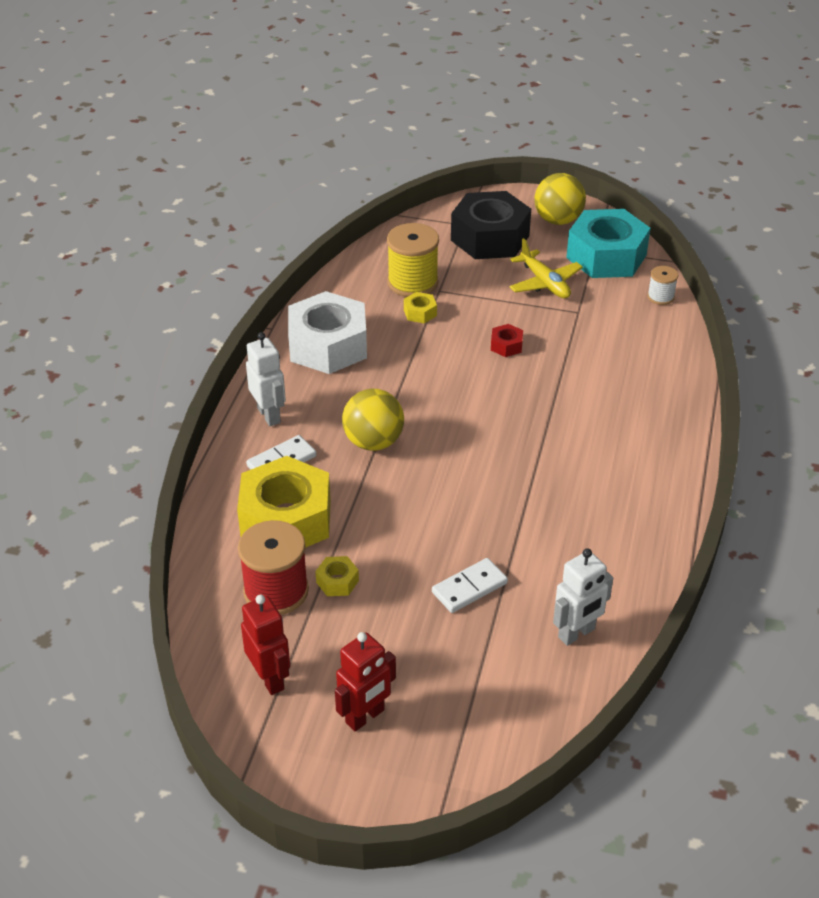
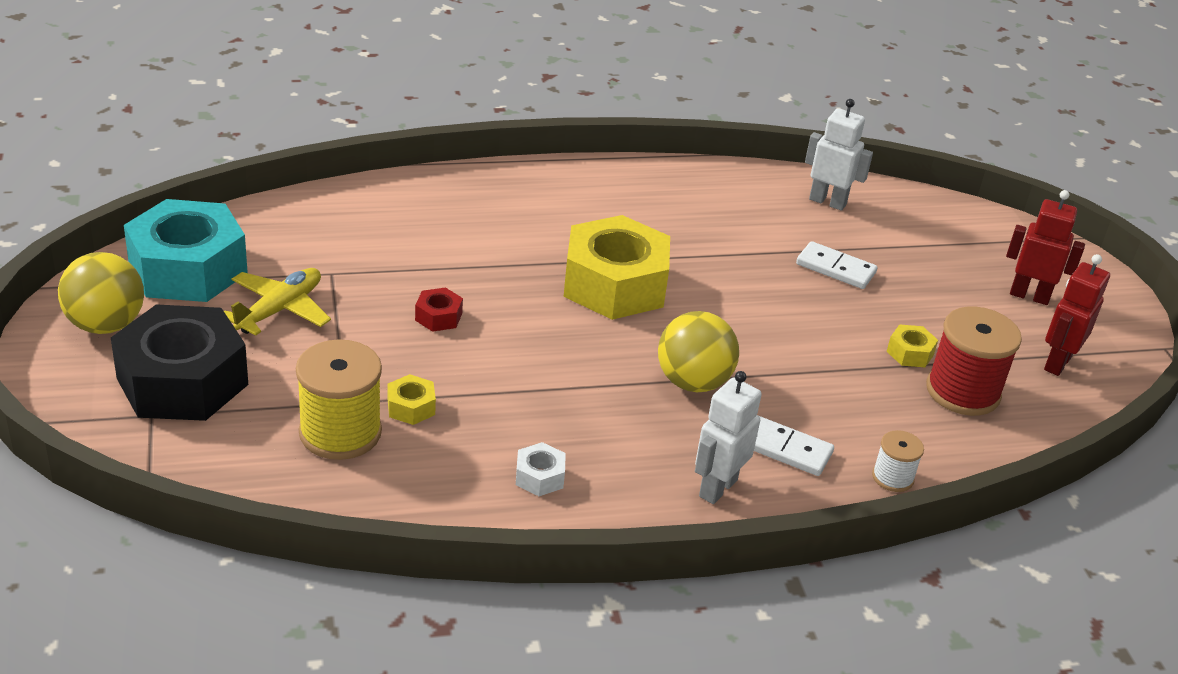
camera: 120 degrees left, 5 degrees down
yellow nut [237,456,331,548] -> yellow nut moved to [564,215,670,320]
white nut [288,291,367,374] -> white nut [516,442,566,496], size x0.41
white spool [647,266,678,305] -> white spool moved to [872,430,924,492]

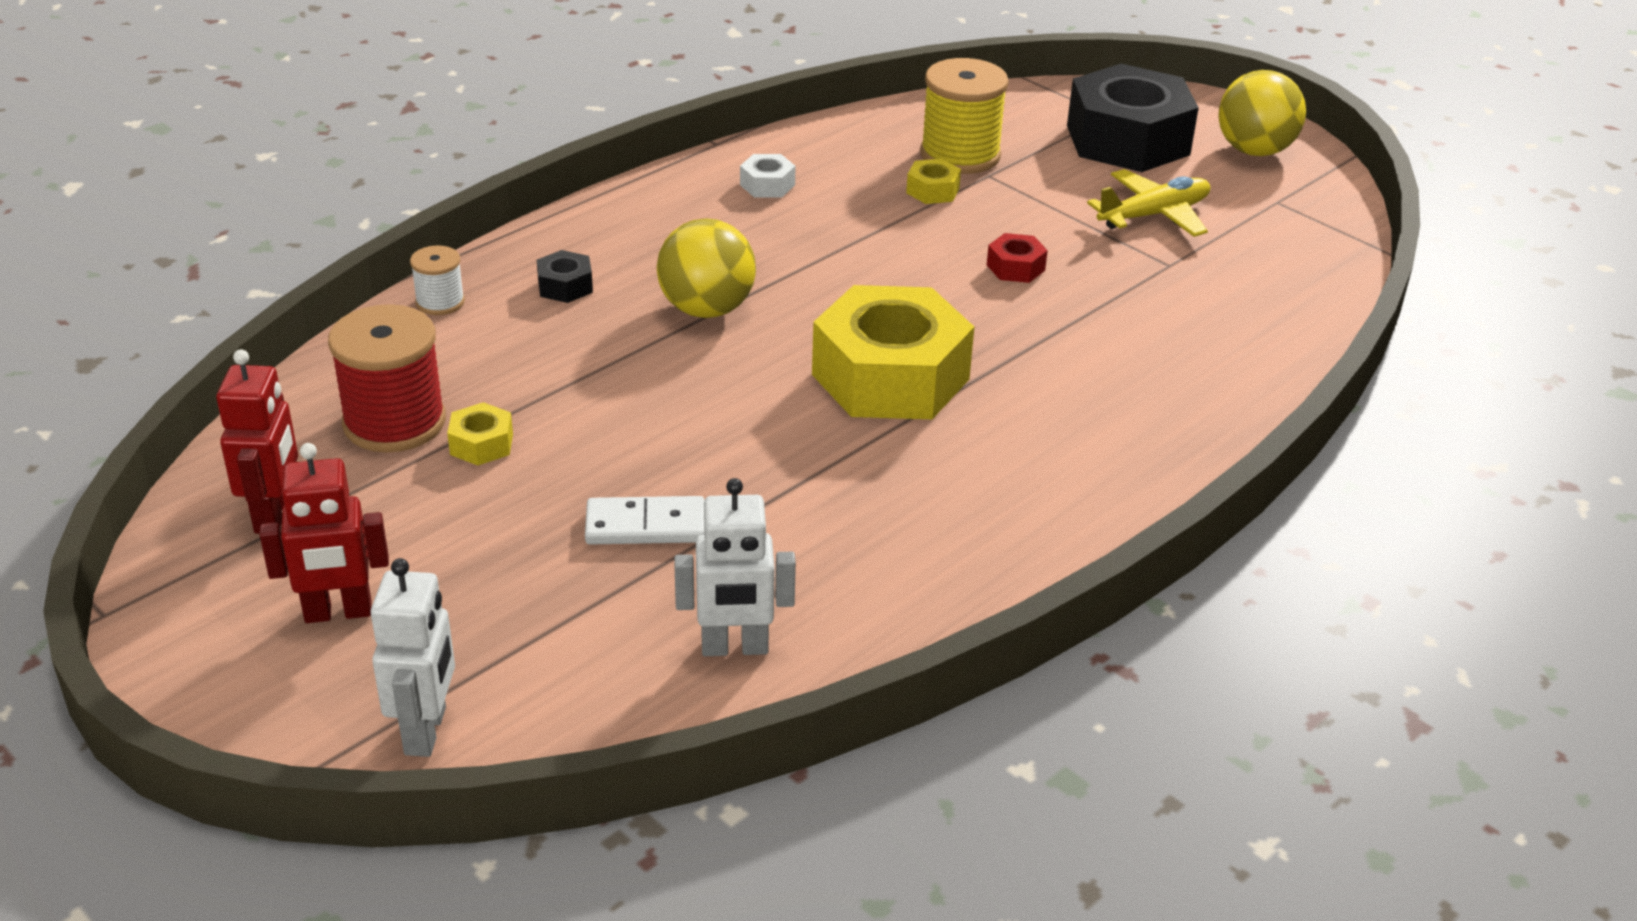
camera: 150 degrees right, 0 degrees up
turquoise nut [124,199,248,302] -> none
yellow plane [224,268,331,336] -> yellow plane turned 120 degrees counterclockwise [1087,169,1210,237]
white robot [695,371,762,504] -> white robot moved to [371,558,455,757]
white domino [754,416,834,476] -> black nut [537,250,593,303]

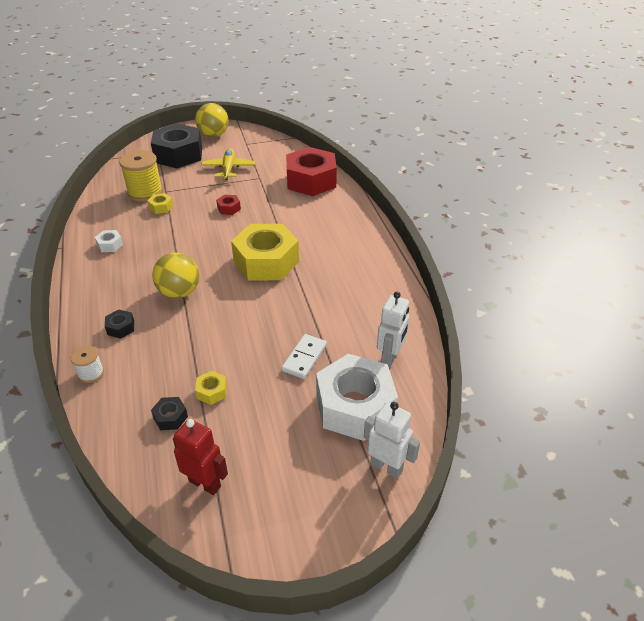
camera: 60 degrees left, 5 degrees up
red robot [260,443,389,623] -> none
red spool [328,304,446,453] -> black nut [151,397,188,430]
none -> red nut [286,147,337,196]
none -> white nut [316,354,398,441]

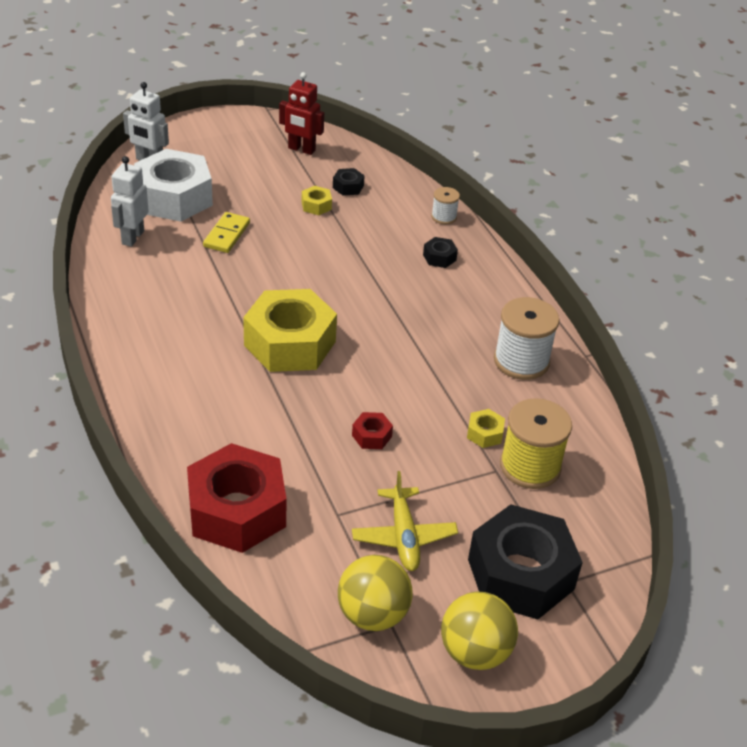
camera: 170 degrees right, 0 degrees up
white nut [95,230,123,252] -> white spool [494,297,559,380]
yellow ball [152,252,199,298] -> yellow ball moved to [338,555,412,631]
white domino [282,334,327,379] -> yellow domino [203,212,250,253]

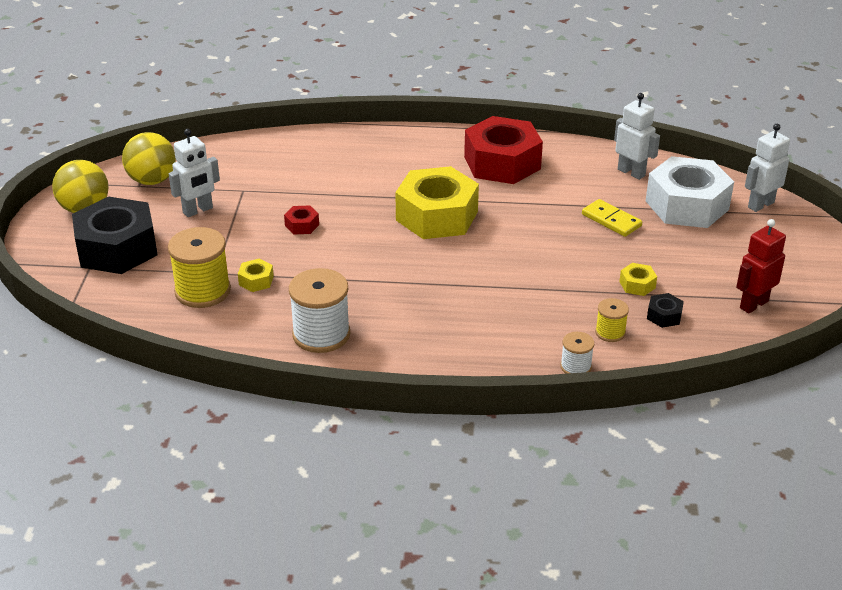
camera: 120 degrees right, 5 degrees down
red nut [187,443,287,553] -> red nut moved to [464,116,543,184]
yellow plane [352,471,458,571] -> white robot [169,129,220,217]
black nut [423,237,458,268] -> none
none -> yellow spool [595,298,629,342]

